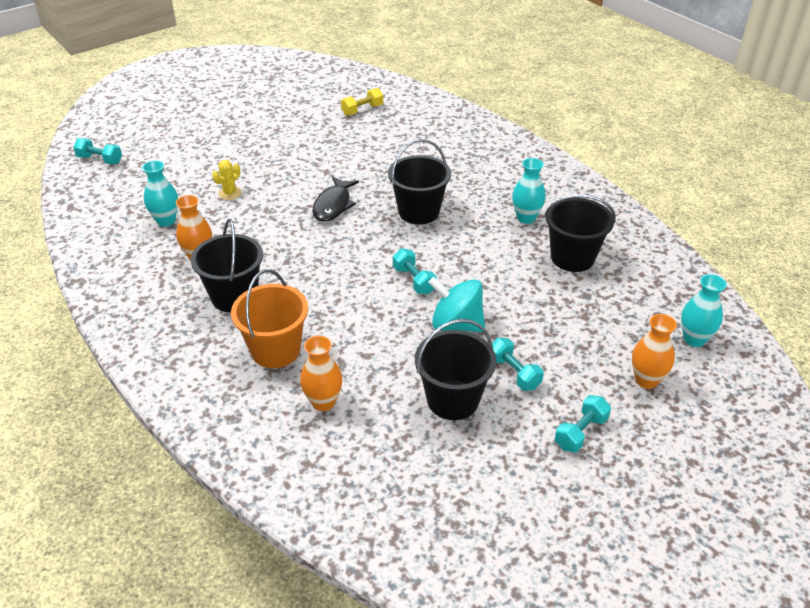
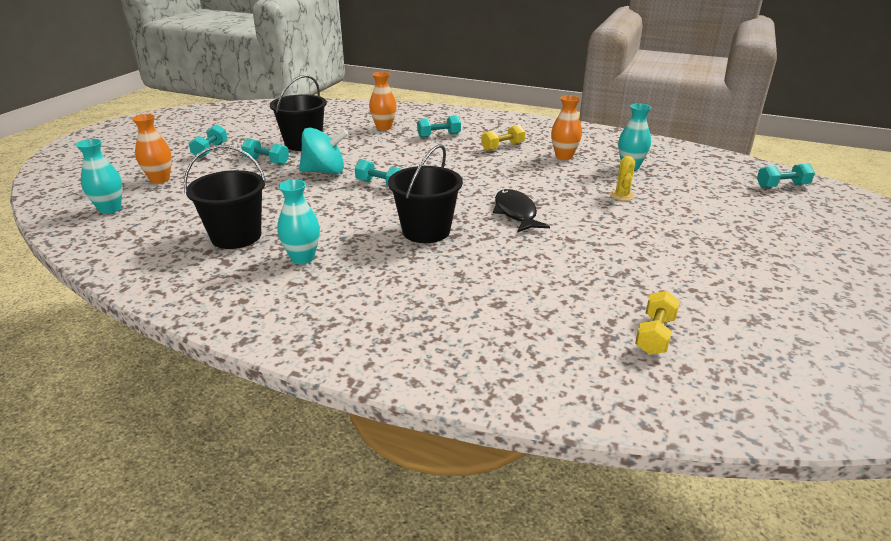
camera: 150 degrees right, 10 degrees down
black bucket [191,219,263,312] -> yellow dumbbell [481,124,525,151]
orange bucket [231,269,308,368] -> turquoise dumbbell [417,115,461,138]

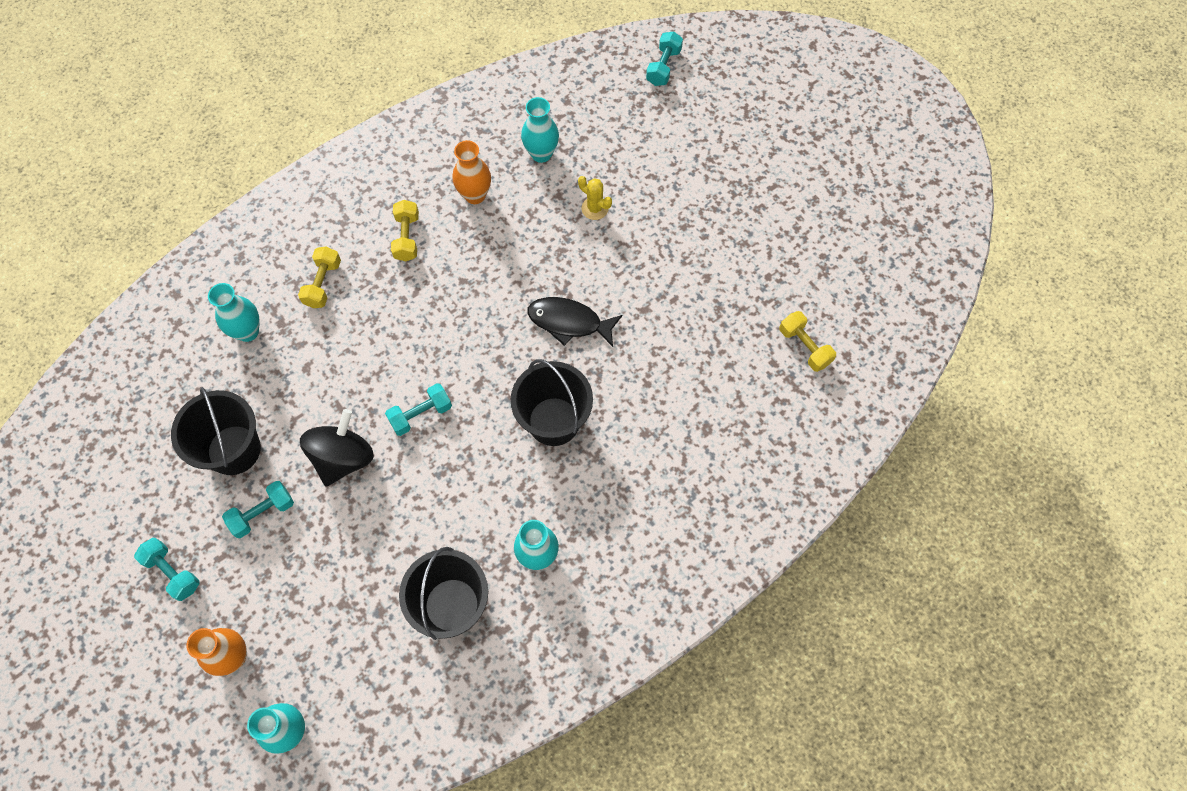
camera: 60 degrees left, 35 degrees up
turquoise spinning top [299,128,348,174] -> black spinning top [300,409,374,486]
orange vase [369,72,397,130] -> turquoise vase [208,283,260,342]
turquoise dumbbell [417,115,461,138] -> yellow dumbbell [298,247,341,308]

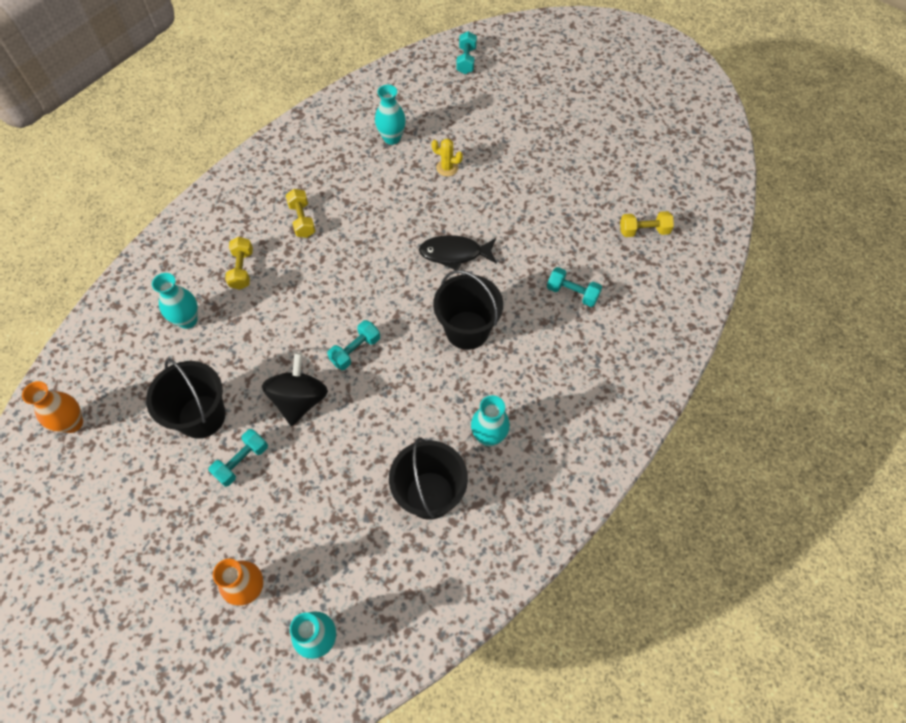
camera: 15 degrees left, 5 degrees down
turquoise dumbbell [134,538,200,601] -> turquoise dumbbell moved to [547,267,602,307]
orange vase [453,140,491,204] -> orange vase moved to [22,381,83,433]
yellow dumbbell [780,311,836,372] -> yellow dumbbell turned 45 degrees counterclockwise [620,211,674,237]

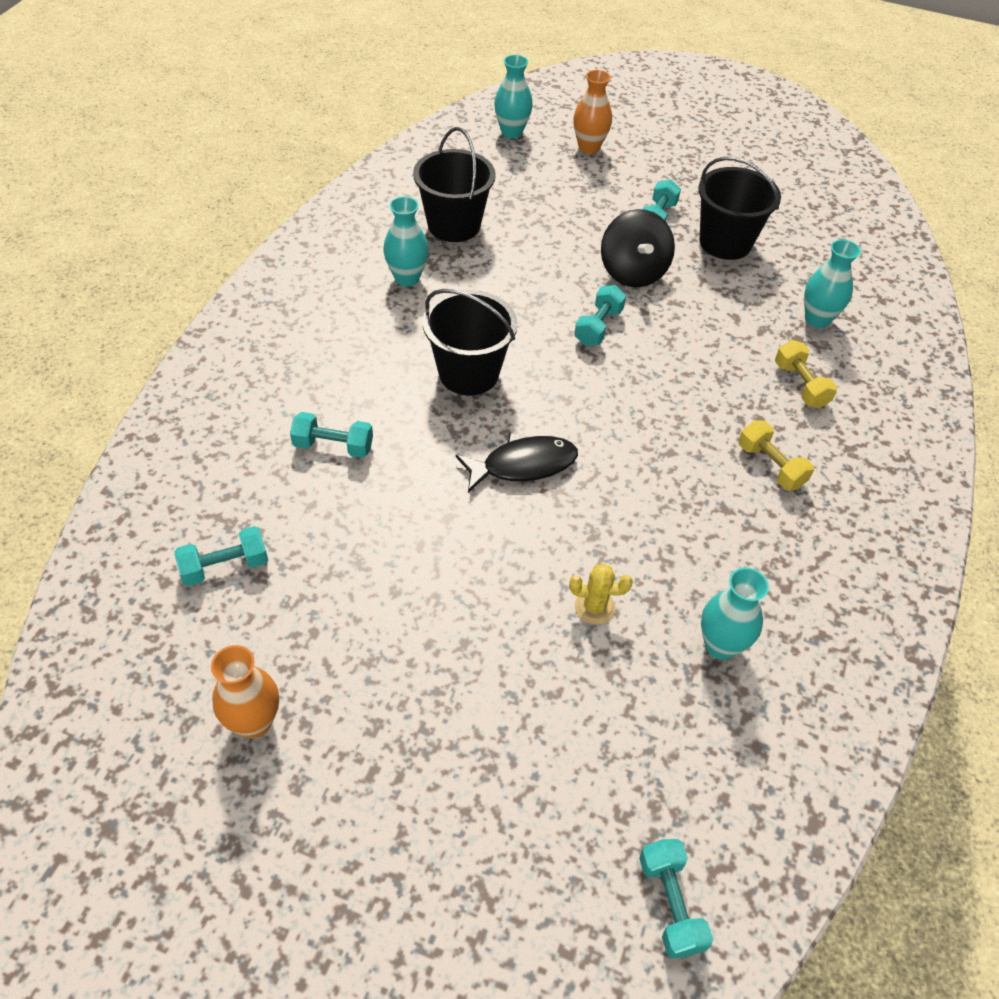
camera: 160 degrees right, 10 degrees down
orange vase [22,381,83,433] -> orange vase moved to [211,645,279,738]
yellow dumbbell [620,211,674,237] -> turquoise dumbbell [175,526,268,586]

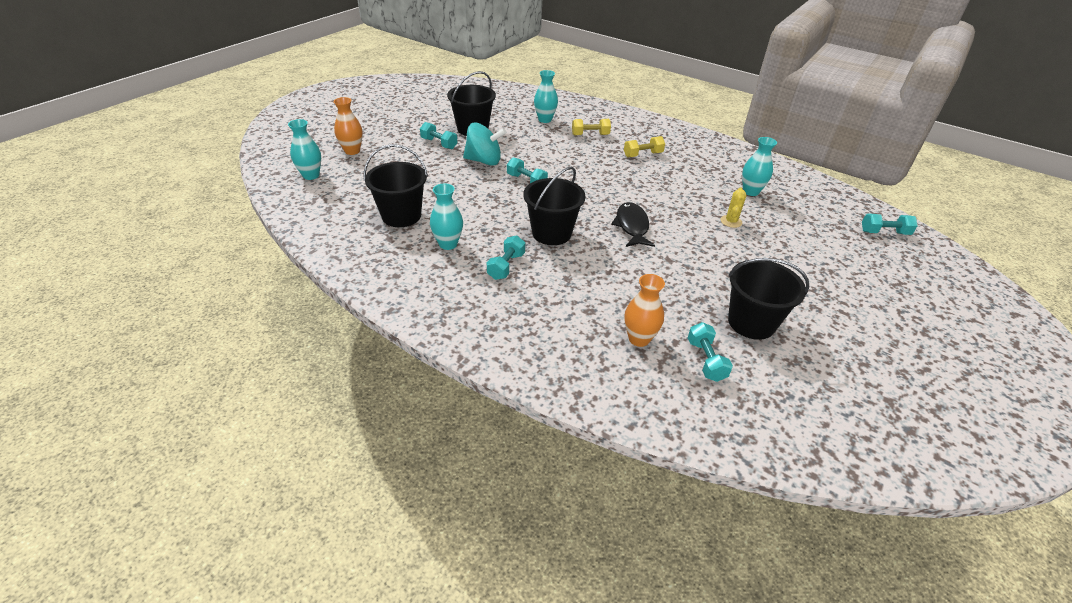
camera: 75 degrees left, 10 degrees down
orange vase [211,645,279,738] -> orange vase moved to [624,274,665,347]
turquoise dumbbell [290,412,373,458] -> turquoise dumbbell moved to [487,235,525,280]
black spinning top [601,209,675,287] -> turquoise spinning top [463,123,506,166]
none -> black bucket [728,258,809,340]

